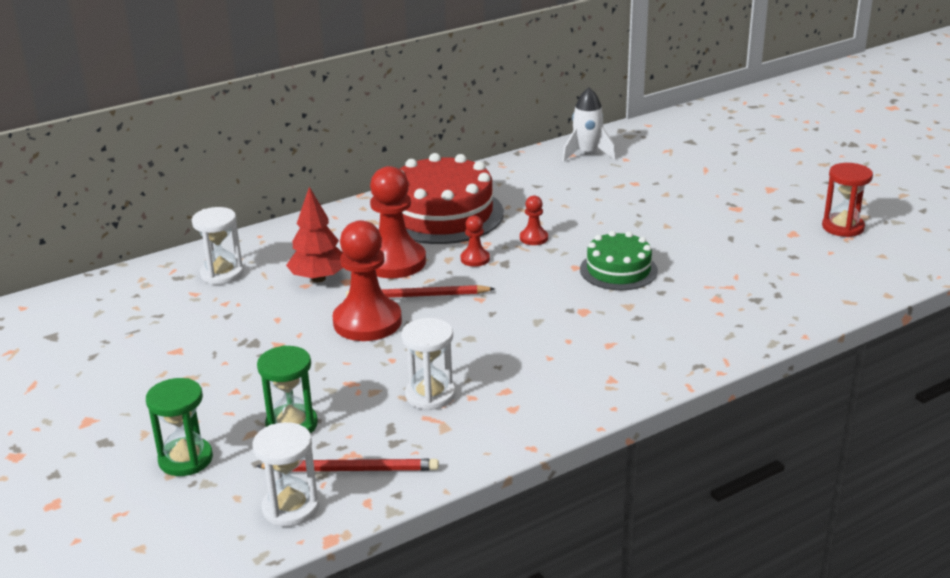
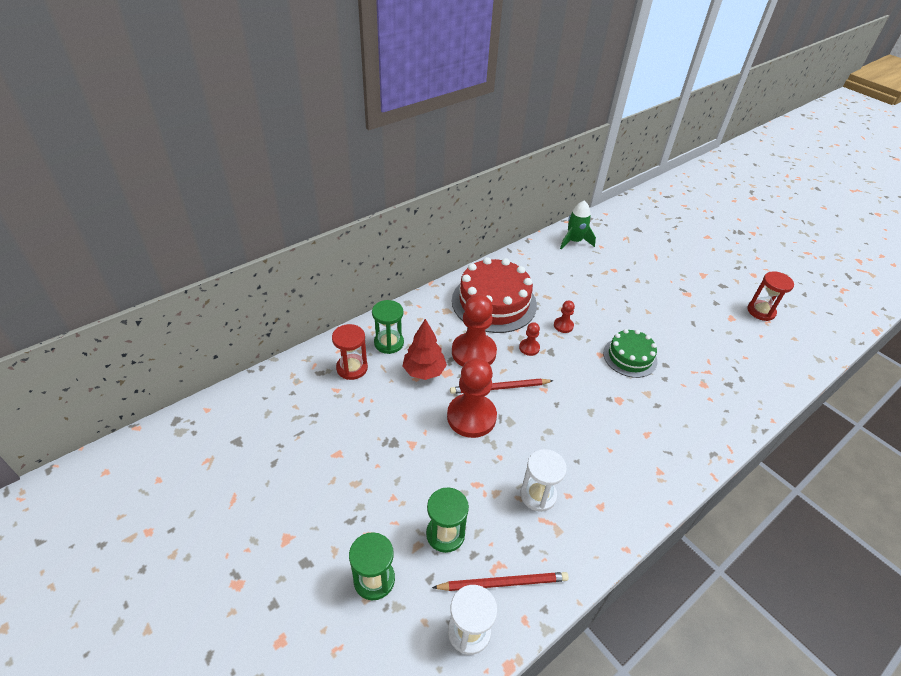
camera: 10 degrees left, 15 degrees up
white hourglass [192,207,244,285] -> red hourglass [332,324,368,380]
white rocket [562,87,616,162] -> green rocket [560,200,596,249]
none -> green hourglass [372,300,404,354]

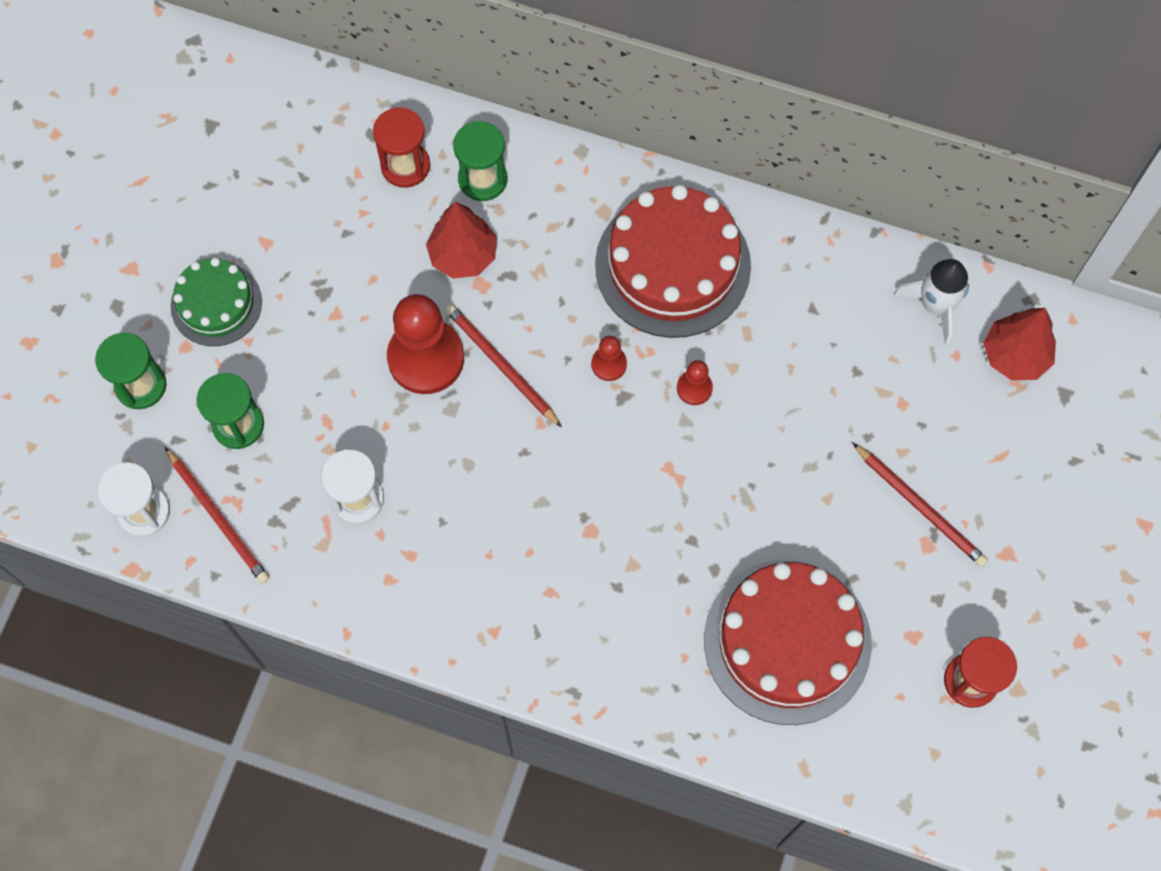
camera: 60 degrees right, 25 degrees up
red pawn [452,294,497,367] -> none
green rocket [560,200,596,249] -> white rocket [893,259,969,345]
green cake [603,329,657,378] -> green cake moved to [170,258,262,346]
none -> red cake [704,560,872,725]
none -> red pencil [853,443,988,567]
none -> red tree [983,308,1056,381]

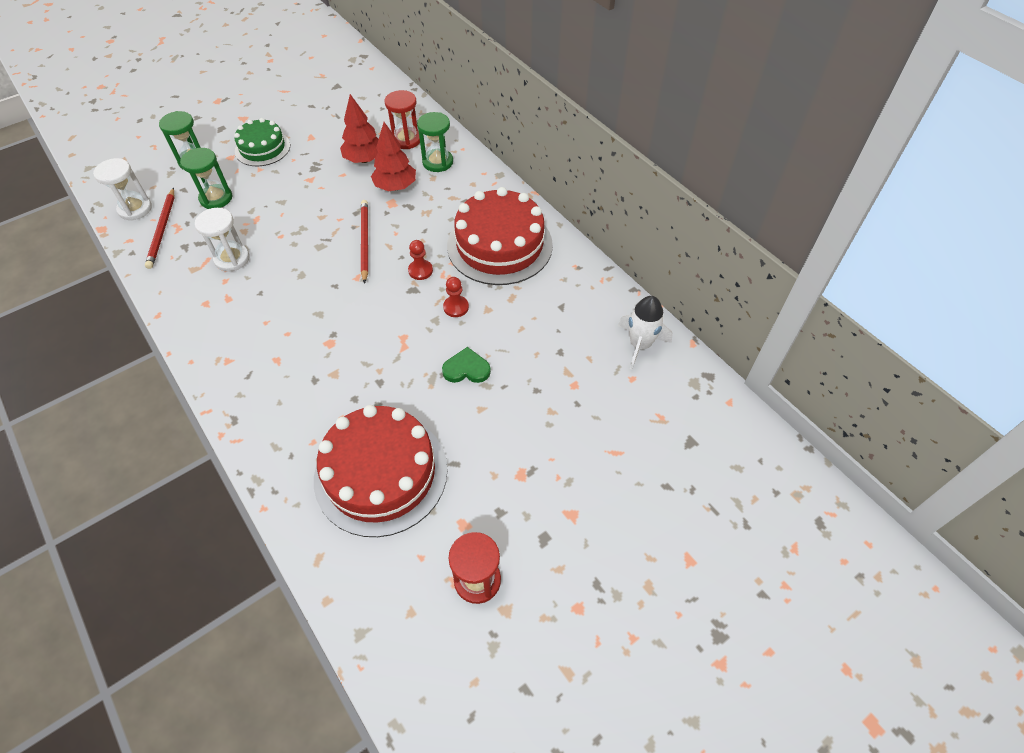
camera: 35 degrees right, 15 degrees down
red pawn [387,294,464,394] -> none
red pencil [853,443,988,567] -> none
red tree [983,308,1056,381] -> red tree moved to [340,94,379,163]
none -> green heart [442,347,491,383]

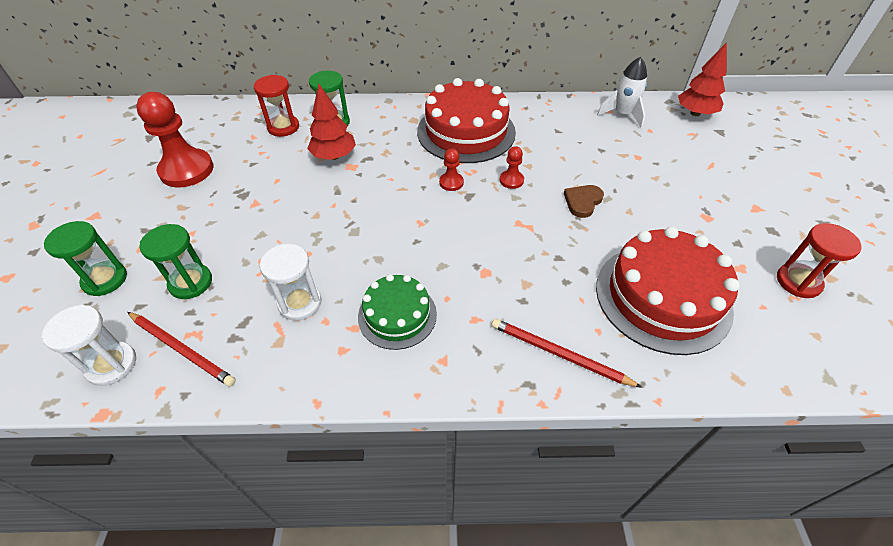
camera: 55 degrees left, 5 degrees down
green cake [234,118,290,166] -> green cake moved to [358,274,437,350]
red tree [340,94,379,163] -> red tree moved to [678,42,727,116]
red pencil [361,200,368,284] -> red pencil moved to [492,319,642,388]
green heart [442,347,491,383] -> brown heart [564,185,604,218]
none -> red pawn [136,92,213,187]

